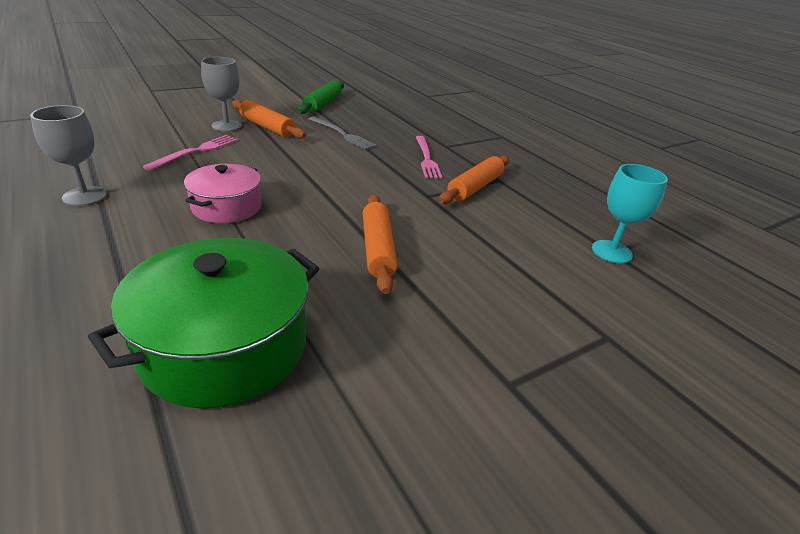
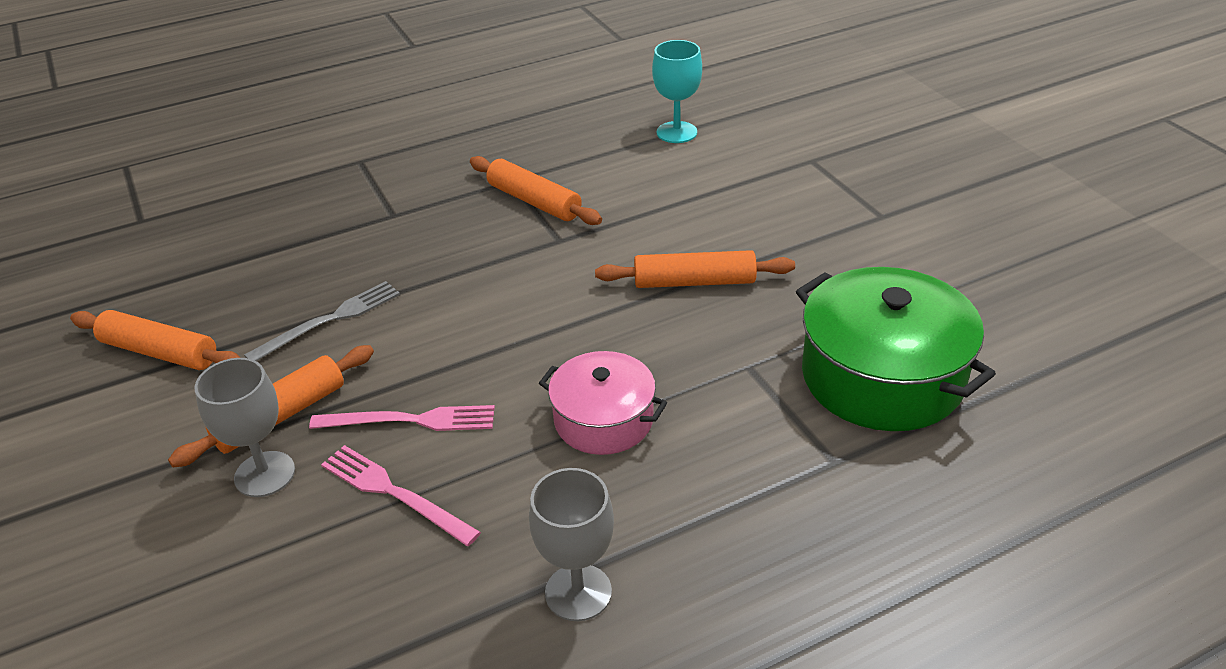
camera: 80 degrees left, 5 degrees up
green rolling pin [298,81,344,114] -> orange rolling pin [70,310,240,370]
pink fork [416,136,442,179] -> pink fork moved to [309,405,495,431]

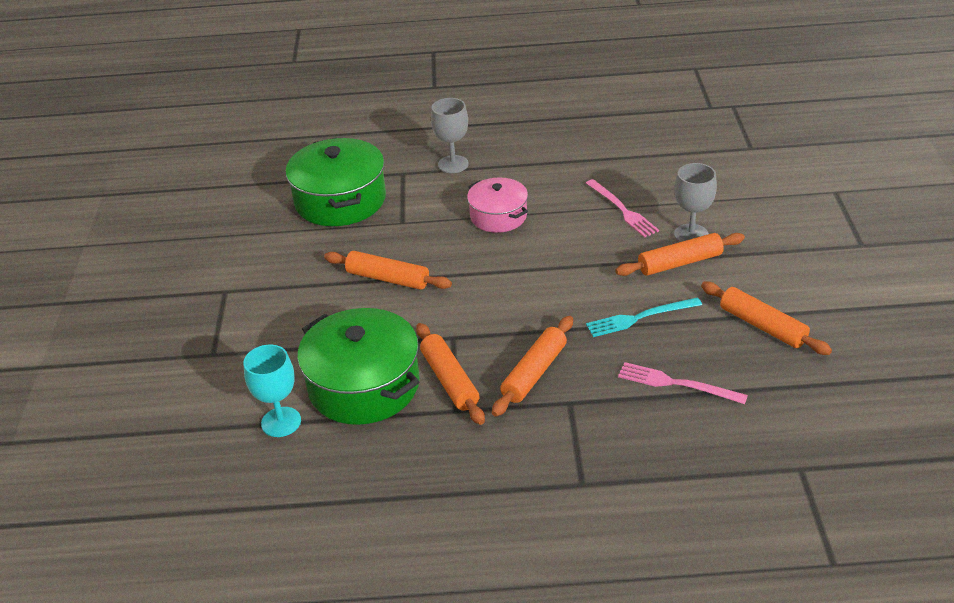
camera: 155 degrees left, 0 degrees up
grey fork [244,281,400,361] -> turquoise fork [586,297,702,337]
pink fork [309,405,495,431] -> pink fork moved to [618,362,748,404]
grey goblet [529,468,614,621] -> grey goblet moved to [431,98,469,173]
none -> green pot [297,308,420,425]
none -> orange rolling pin [492,316,573,417]

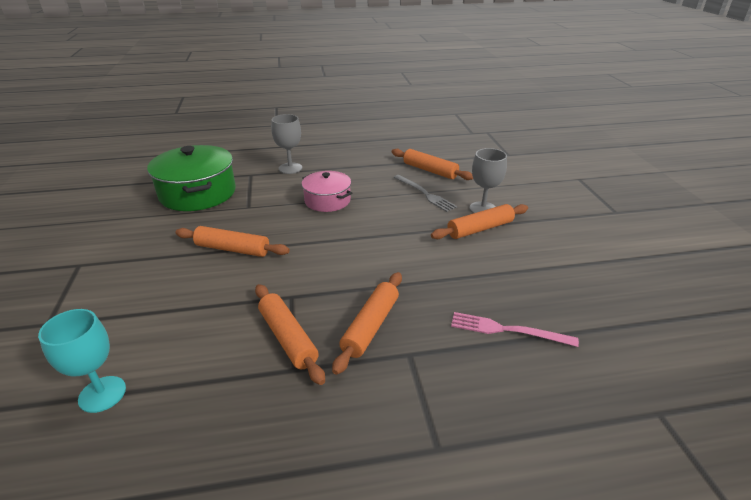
camera: 10 degrees left, 5 degrees down
green pot [297,308,420,425] -> none
pink fork [586,179,659,238] -> grey fork [394,175,457,212]
turquoise fork [586,297,702,337] -> none
orange rolling pin [701,282,832,355] -> orange rolling pin moved to [392,149,473,180]

